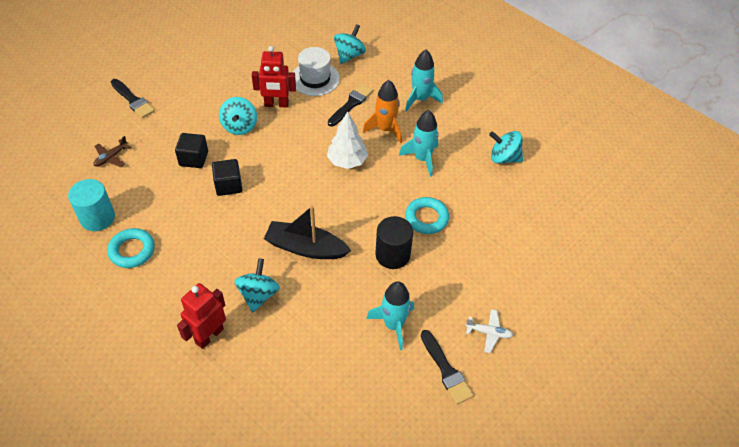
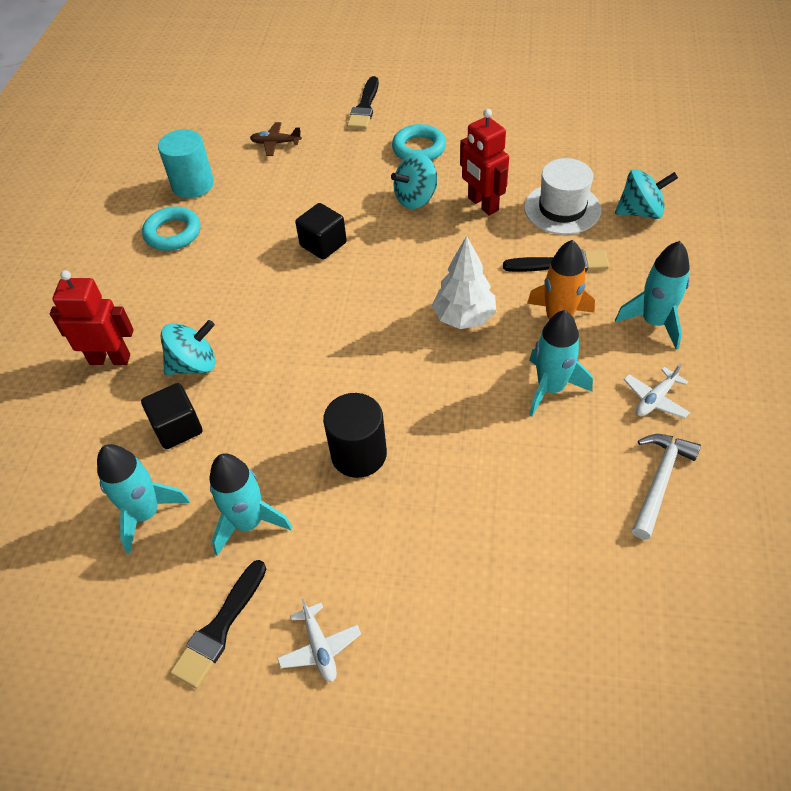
camera: 60 degrees right, 0 degrees up
black cube [175,133,208,168] -> black cube moved to [141,383,203,449]
black boat [264,206,351,259] -> none
turquoise ring [405,197,449,234] -> turquoise ring moved to [392,124,446,161]
turquoise spinning top [489,131,523,164] -> white hammer [632,434,701,540]
none -> turquoise rocket [97,444,190,554]
none -> white plane [624,363,690,418]

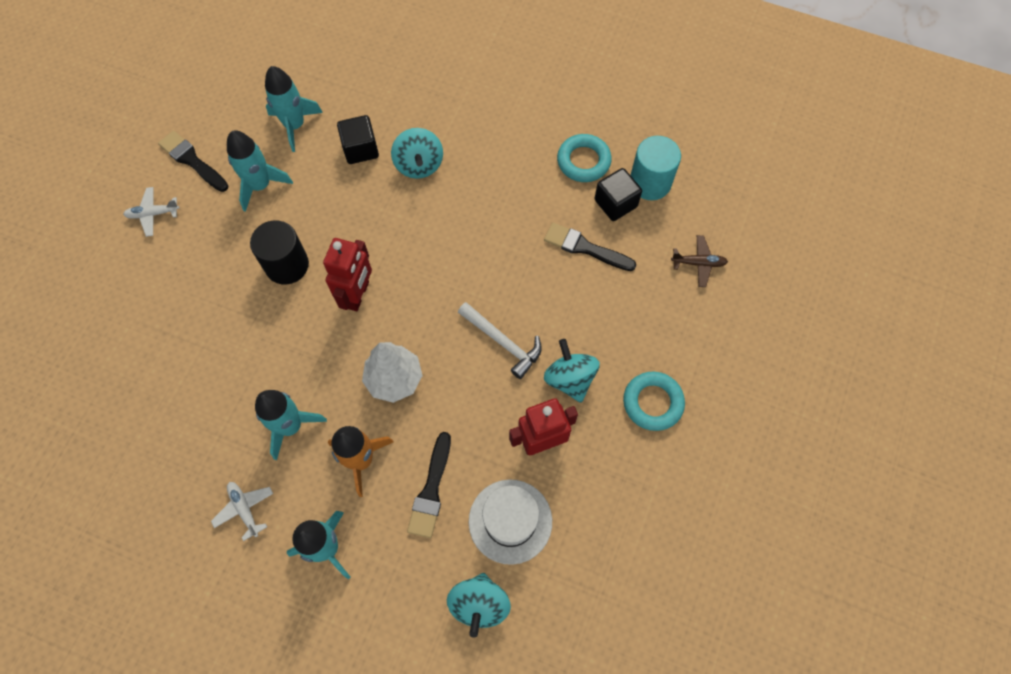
camera: 100 degrees right, 15 degrees up
red robot [50,270,134,365] -> red robot moved to [323,238,372,311]
brown plane [250,122,302,156] -> brown plane turned 75 degrees clockwise [671,235,728,287]
black cube [295,203,347,260] -> black cube moved to [594,168,642,221]
black brush [347,76,379,130] -> black brush moved to [544,223,636,271]
white hammer [632,434,701,540] -> white hammer moved to [458,302,542,379]

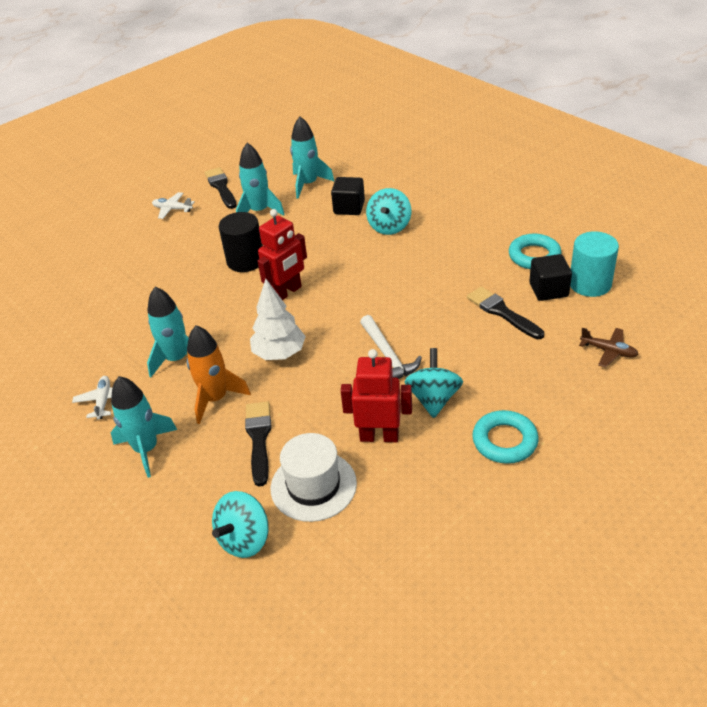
camera: 30 degrees right, 25 degrees down
black brush [407,432,451,538] -> black brush turned 135 degrees clockwise [245,401,271,487]

